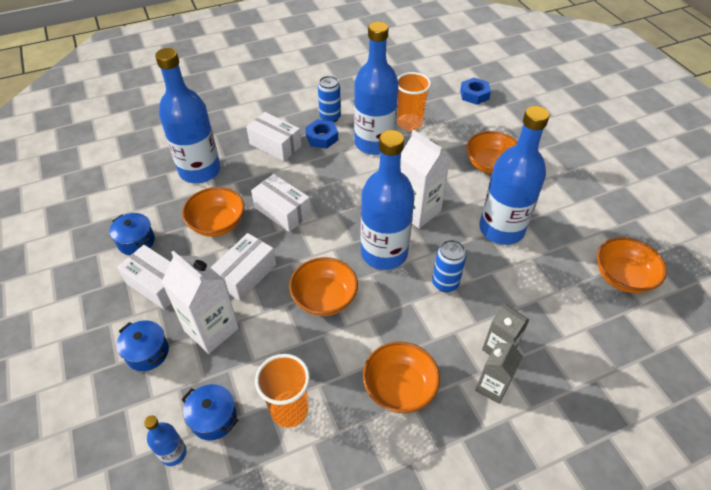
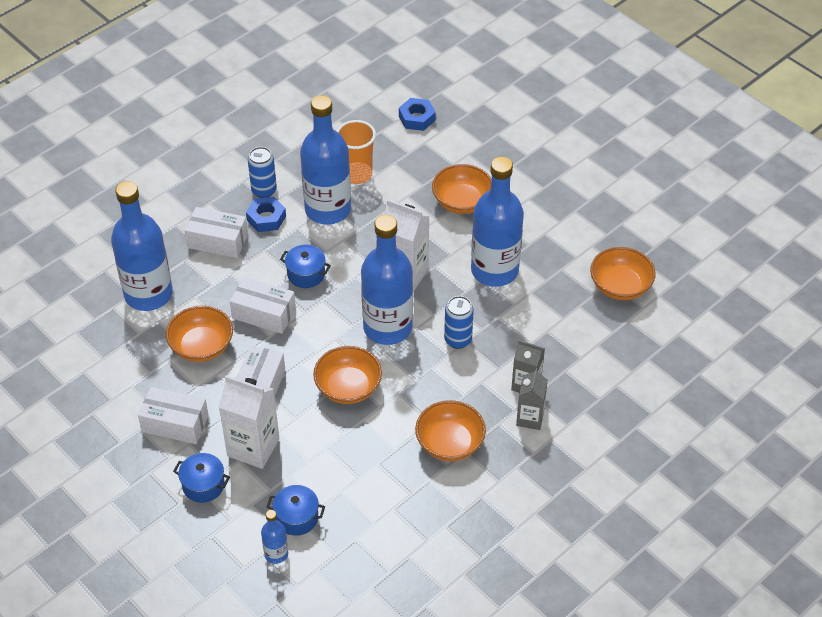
camera: 20 degrees left, 0 degrees up
blue pot [109,213,155,255] -> blue pot moved to [280,244,331,288]
orange cup [255,354,310,428] -> none

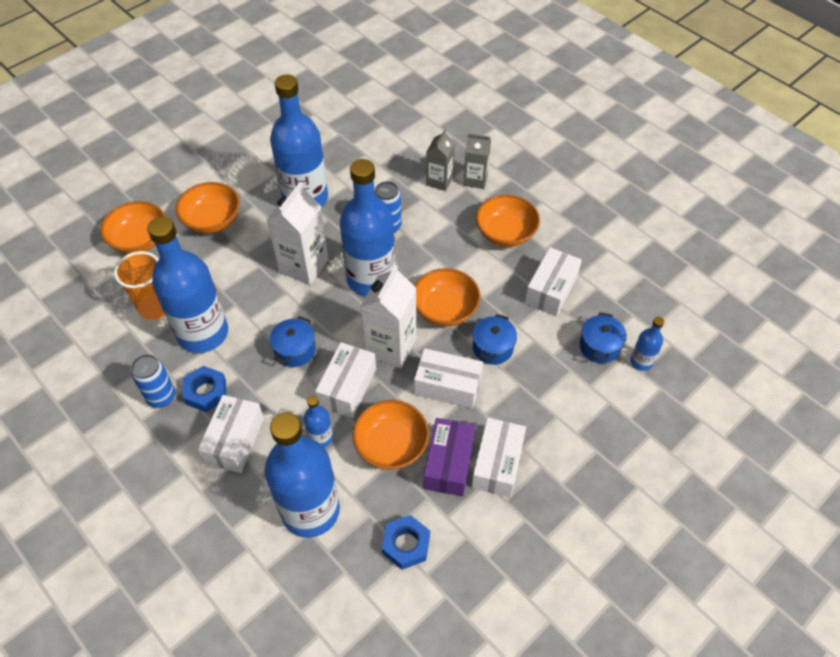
camera: 90 degrees left, 5 degrees up
blue pot [173,453,230,503] -> blue pot moved to [472,314,517,365]
white carton [219,375,280,469] -> white carton moved to [361,265,416,368]
blue nut [399,98,436,131] -> blue nut moved to [382,515,430,570]
orange bowl [590,247,656,300] -> orange bowl moved to [100,201,165,254]
none -> blue bottle [304,396,333,447]
none -> purple box [424,418,475,497]
none -> white box [525,247,582,316]

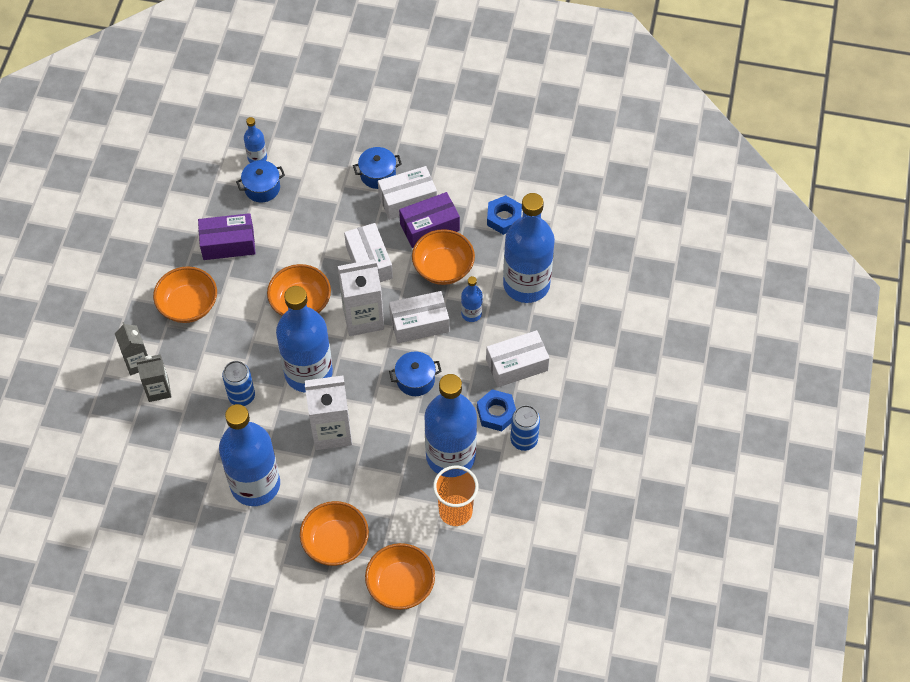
camera: 125 degrees left, 5 degrees up
blue pot [472,314,517,365] -> blue pot moved to [353,147,402,189]
white box [525,247,582,316] -> purple box [198,213,255,260]

